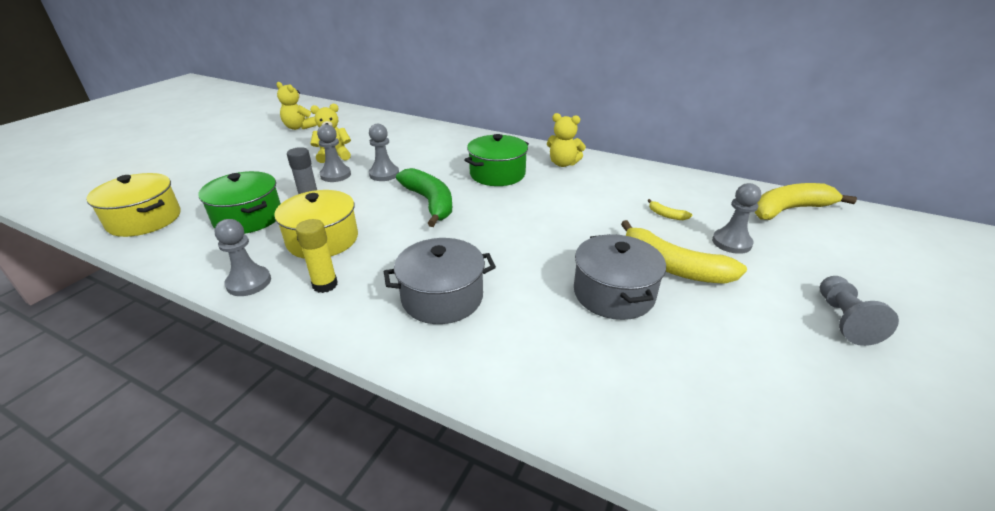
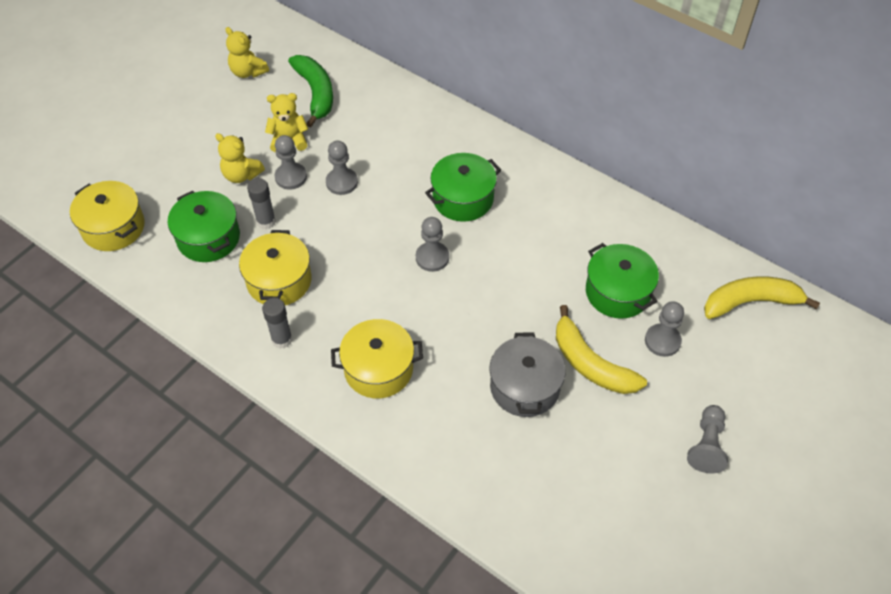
camera: 10 degrees right, 20 degrees up
grey pawn [214,219,271,296] -> grey pawn moved to [416,217,449,272]
yellow glue stick [296,219,338,293] -> grey glue stick [262,298,292,349]
grey pot [384,238,496,324] -> yellow pot [331,319,423,398]
green banana [396,168,452,227] -> green banana moved to [288,55,333,127]
yellow teddy bear [547,113,586,167] -> yellow teddy bear moved to [215,133,265,183]
yellow banana [648,199,692,220] -> green pot [586,243,659,319]

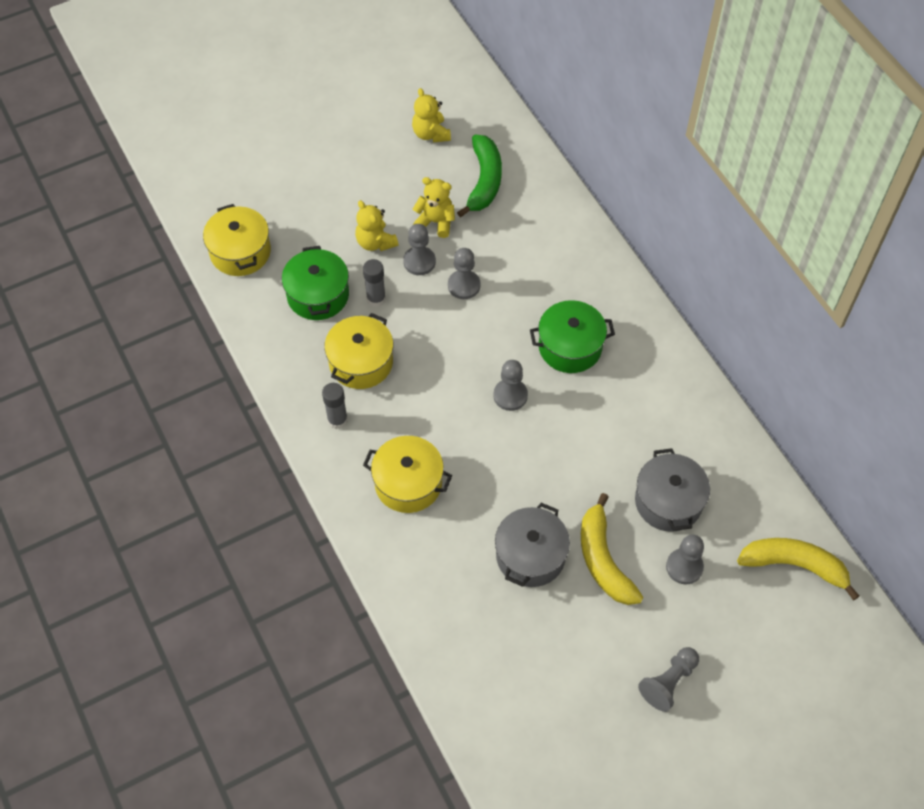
camera: 25 degrees right, 5 degrees up
green pot [586,243,659,319] -> grey pot [635,448,710,532]

